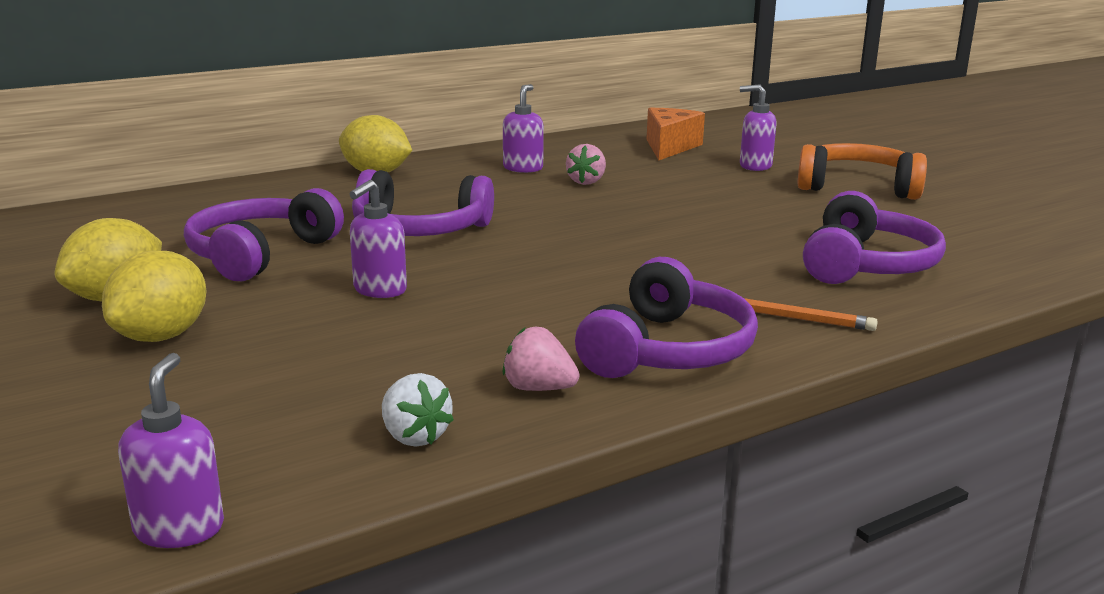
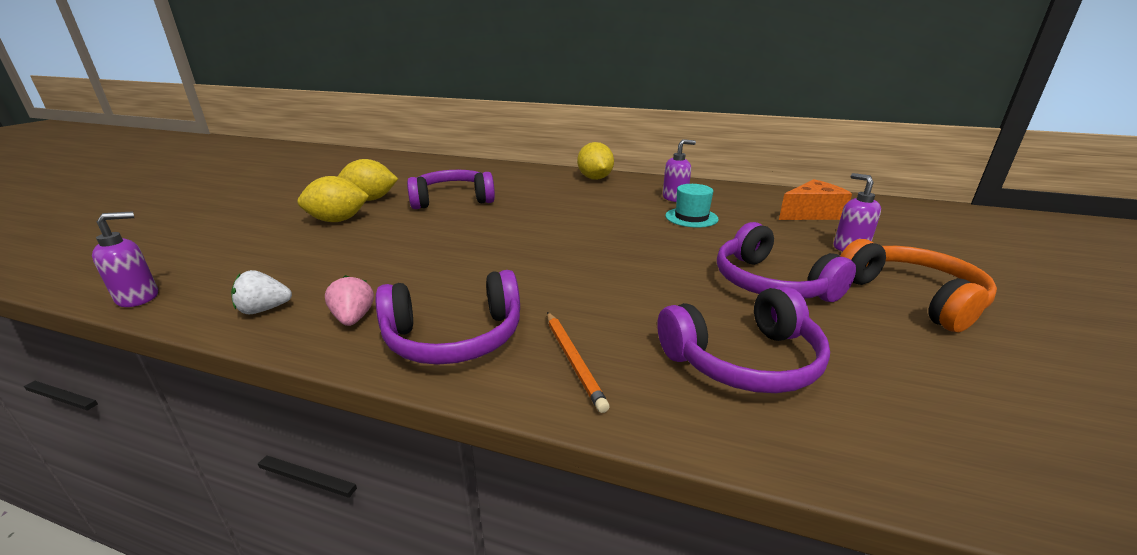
camera: 50 degrees right, 5 degrees up
purple soap dispenser [349,180,407,298] -> none
purple headphones [352,169,494,236] -> purple headphones moved to [717,222,856,302]
white strawberry [382,373,454,447] -> white strawberry turned 60 degrees clockwise [231,270,292,314]
pink strawberry [566,144,606,185] -> turquoise hat [665,184,719,228]

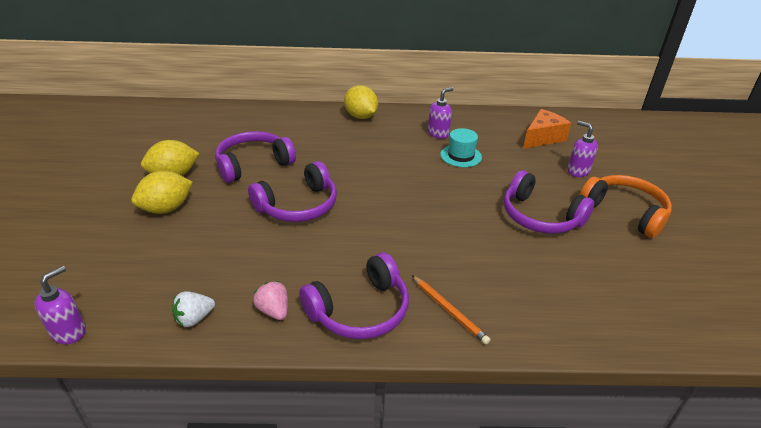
camera: 20 degrees left, 10 degrees up
purple headphones [657,286,830,393] -> purple headphones moved to [248,161,337,222]

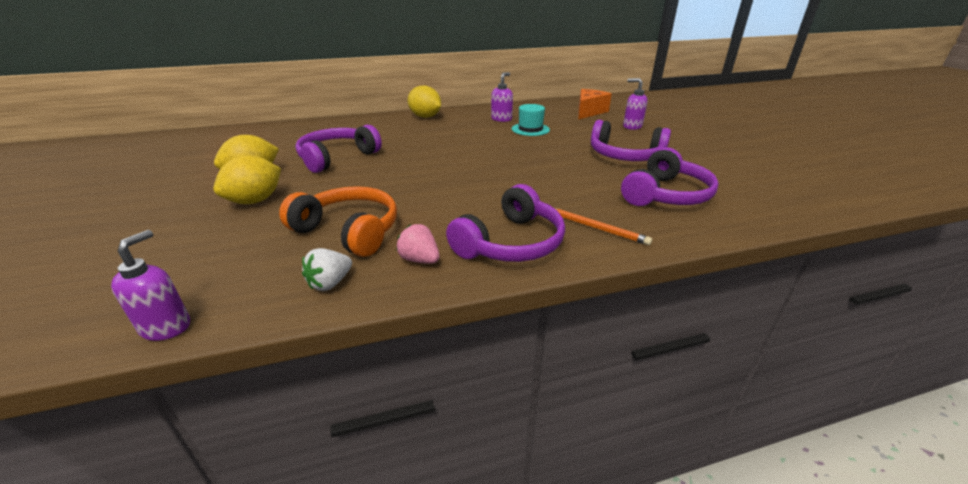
camera: 15 degrees left, 5 degrees down
purple headphones [248,161,337,222] -> purple headphones moved to [621,147,719,206]
orange headphones [580,175,672,238] -> orange headphones moved to [279,186,397,257]

